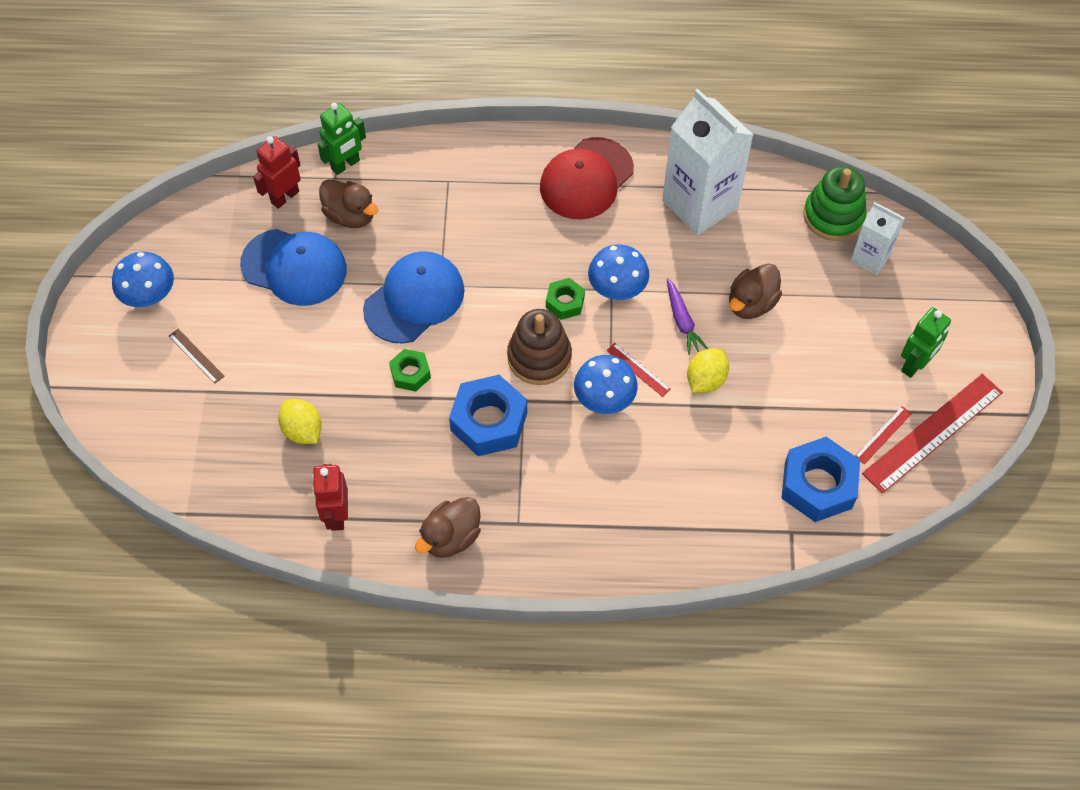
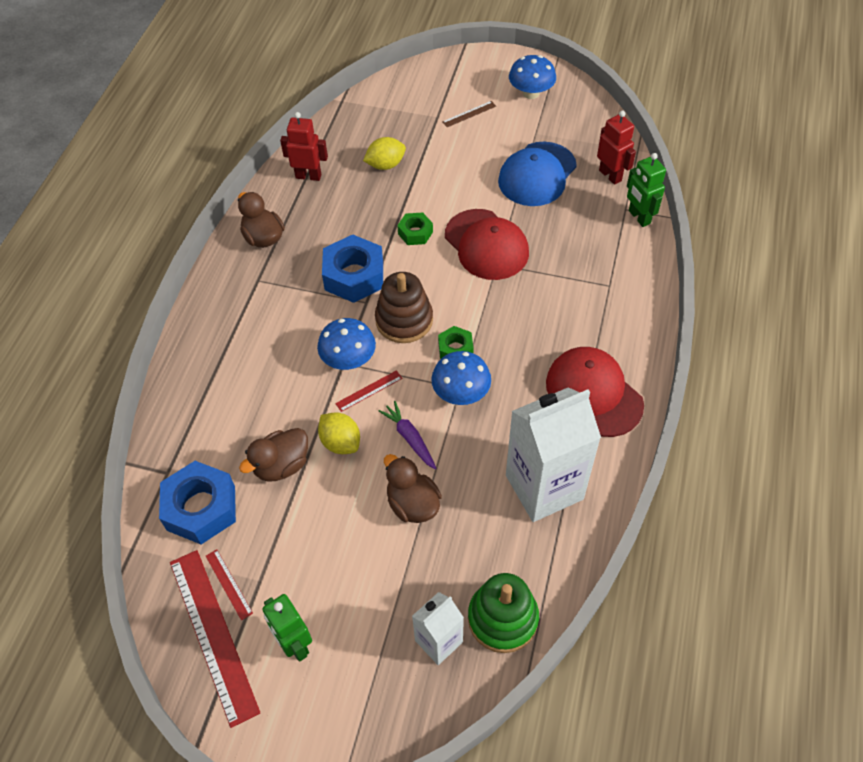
camera: 105 degrees right, 5 degrees down
brown duck [319,179,378,228] -> brown duck moved to [239,428,308,482]
blue cap [363,251,465,344] -> red cap [445,209,529,280]
purple carrot [667,278,708,355] -> purple carrot turned 60 degrees clockwise [379,401,437,470]

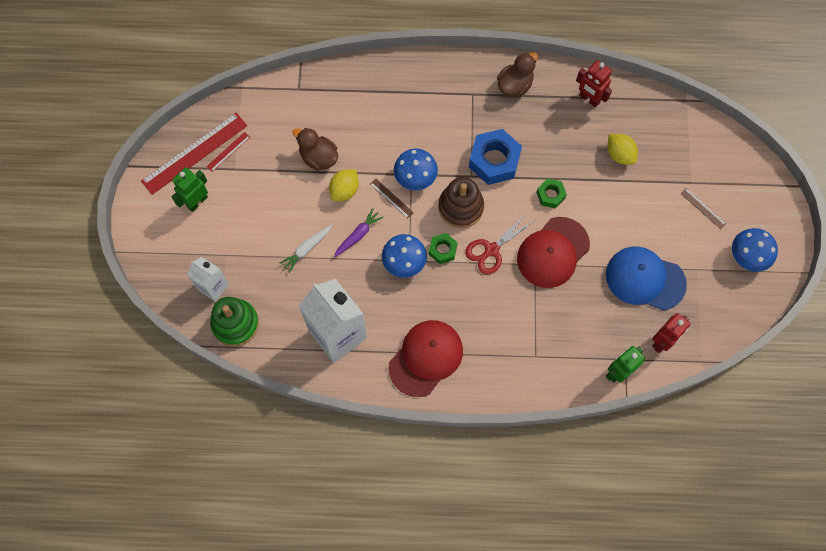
camera: 75 degrees right, 15 degrees up
blue nut [159,461,236,545] -> none
red robot [280,112,328,181] -> red robot turned 135 degrees clockwise [576,60,612,107]
red ruler [335,370,403,412] -> brown ruler [370,179,414,219]
brown duck [384,454,442,523] -> white carrot [280,225,332,273]
none -> red scissors [465,214,534,274]

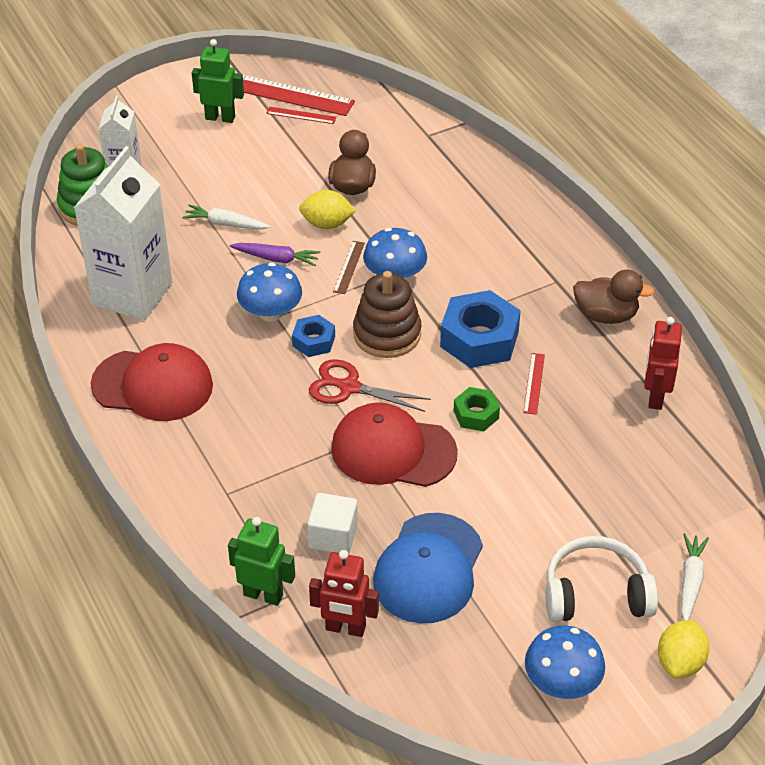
camera: 60 degrees right, 25 degrees down
green nut [429,233,458,264] -> blue nut [292,315,335,357]
blue cap [606,246,687,311] -> blue cap turned 150 degrees counterclockwise [373,513,483,623]
yellow lemon [607,134,638,165] -> yellow lemon moved to [658,620,709,678]
brown ruler [680,188,726,229] -> white headphones [545,536,658,622]
none -> white cube [307,493,358,554]
none -> red ruler [523,353,545,415]
none -> white carrot [681,533,709,620]

